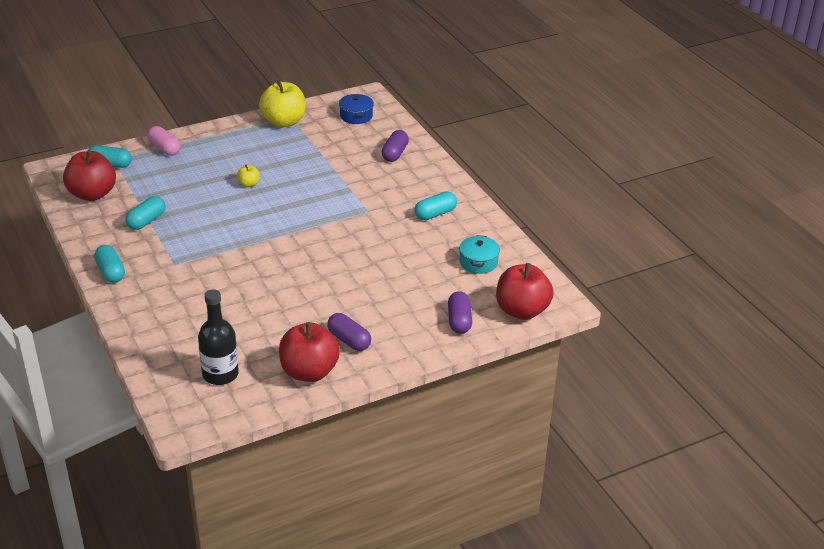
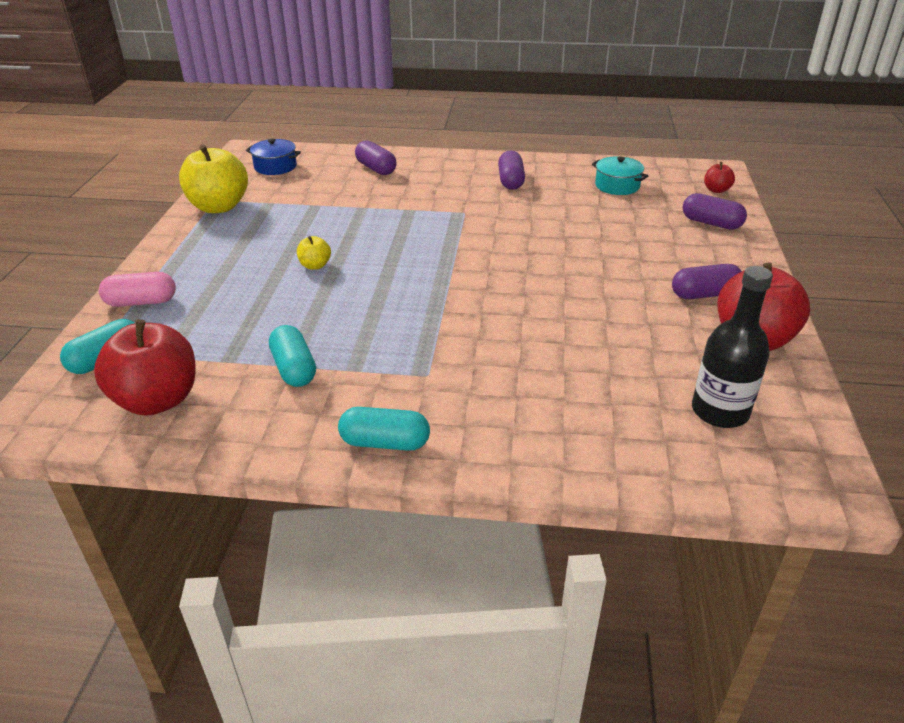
camera: 55 degrees left, 0 degrees up
turquoise capsule [414,192,457,220] -> purple capsule [498,150,525,190]
red apple [496,263,554,320] -> red apple [704,162,735,193], size x0.46

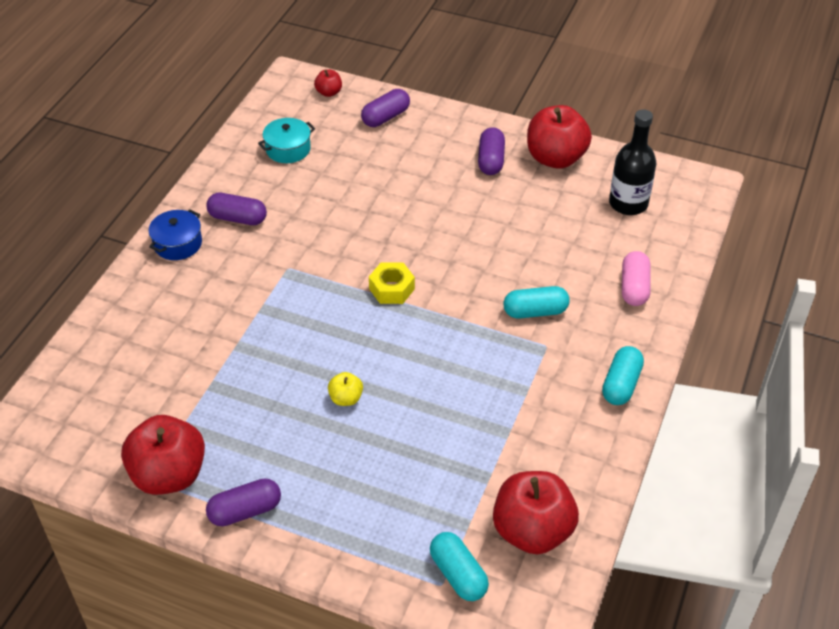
camera: 75 degrees left, 10 degrees up
pink capsule [99,272,176,307] -> pink capsule moved to [622,251,651,306]
yellow apple [179,145,248,213] -> red apple [121,415,205,495]
blue pot [246,139,301,175] -> blue pot moved to [149,209,202,260]
turquoise capsule [269,325,316,387] -> turquoise capsule moved to [504,286,570,319]
purple capsule [355,140,397,175] -> purple capsule moved to [206,478,281,526]
none -> yellow nut [369,262,415,304]

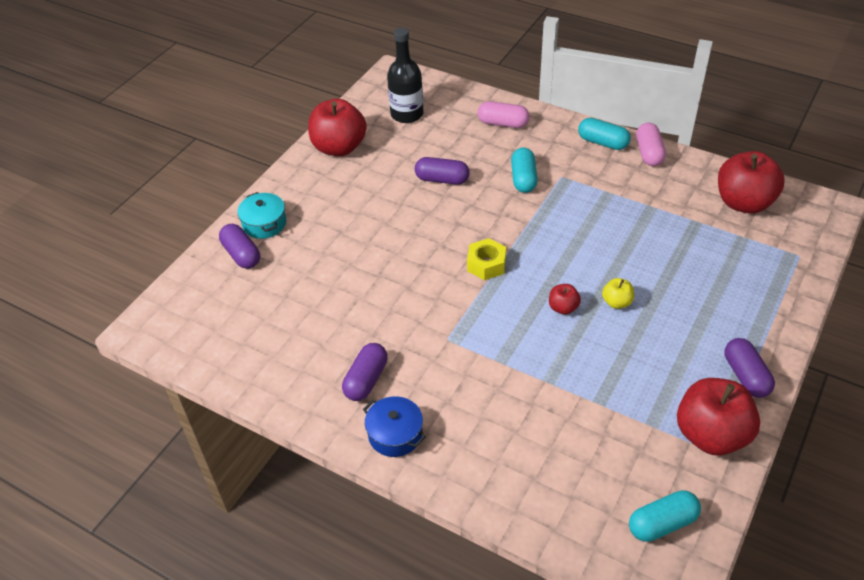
camera: 80 degrees left, 0 degrees up
turquoise pot [258,118,315,163] -> turquoise pot moved to [237,192,286,239]
red apple [314,69,342,97] -> red apple moved to [549,284,581,315]
turquoise capsule [430,532,489,601] -> turquoise capsule moved to [629,490,701,542]
purple capsule [478,127,505,175] -> purple capsule moved to [415,157,470,185]
none -> pink capsule [636,123,666,166]

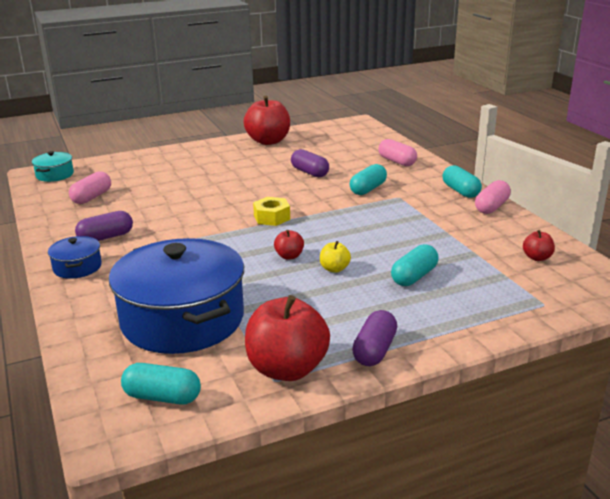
camera: 35 degrees right, 20 degrees down
purple capsule [219,224,260,269] -> none
turquoise pot [237,192,286,239] -> turquoise pot moved to [32,151,74,182]
black bottle [387,28,423,123] -> none
red apple [718,151,785,213] -> red apple [523,230,555,261], size x0.46
none -> pink capsule [69,171,111,204]
none -> blue pot [109,238,244,354]
none -> turquoise capsule [391,244,438,286]

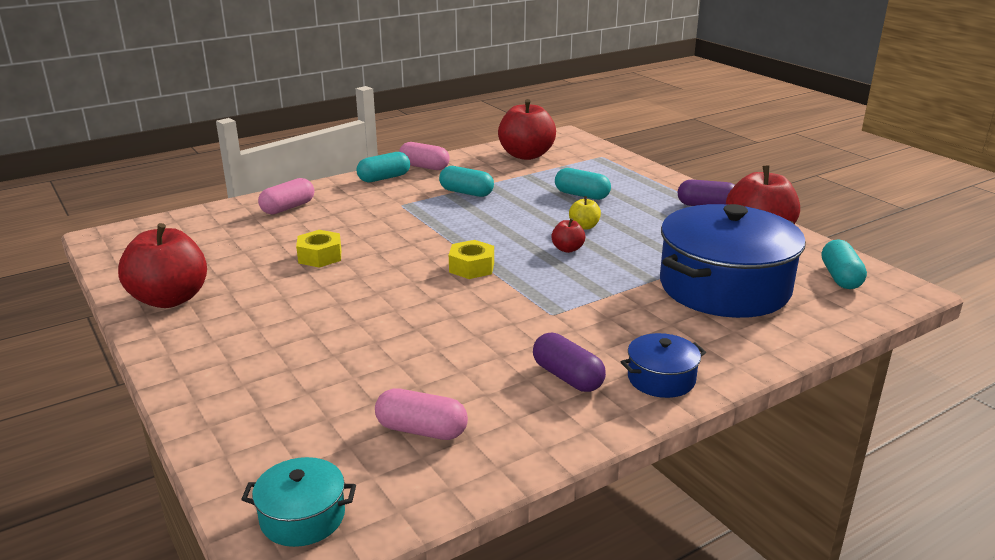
camera: 100 degrees left, 0 degrees up
purple capsule [291,149,329,177] -> yellow nut [296,230,341,268]
turquoise capsule [350,164,387,195] -> turquoise capsule moved to [439,166,494,197]
red apple [523,230,555,261] -> red apple [498,99,556,160], size x2.18

